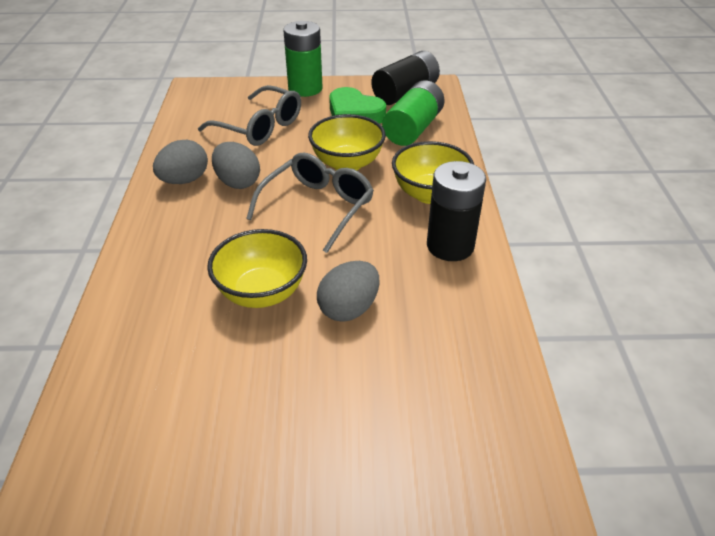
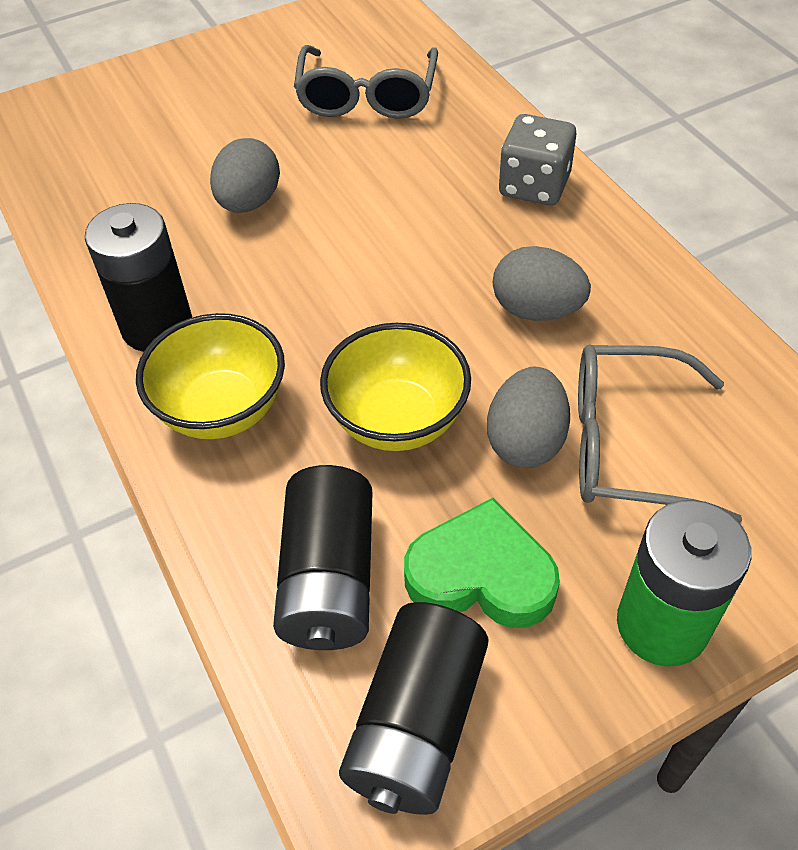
camera: 155 degrees right, 10 degrees up
grey egg [153,140,208,184] -> grey egg moved to [487,367,570,468]
yellow bowl [207,229,307,308] -> none
grey glasses [246,152,374,253] -> grey glasses moved to [294,45,438,119]
green battery [382,80,445,146] -> black battery [273,465,373,650]
none -> grey dice [499,114,576,206]

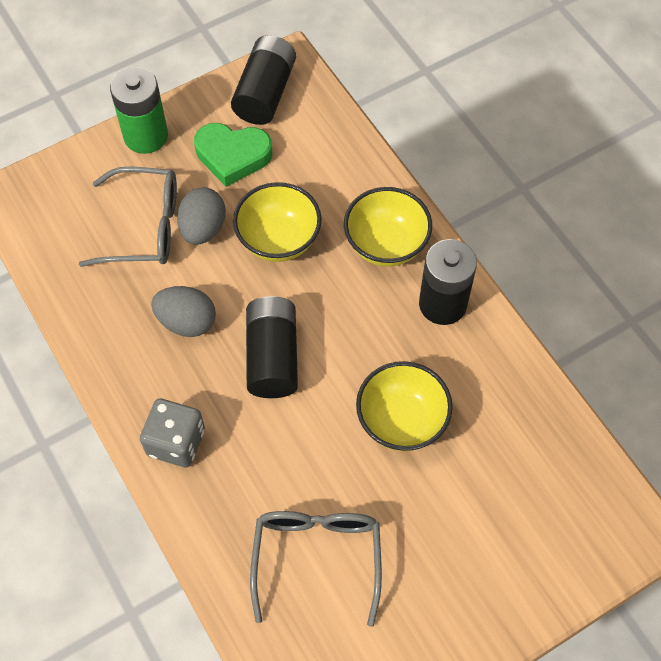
camera: 175 degrees right, 10 degrees up
grey egg [210,138,280,213] -> yellow bowl [356,361,453,451]
black battery [273,465,373,650] -> black battery moved to [246,296,298,398]

